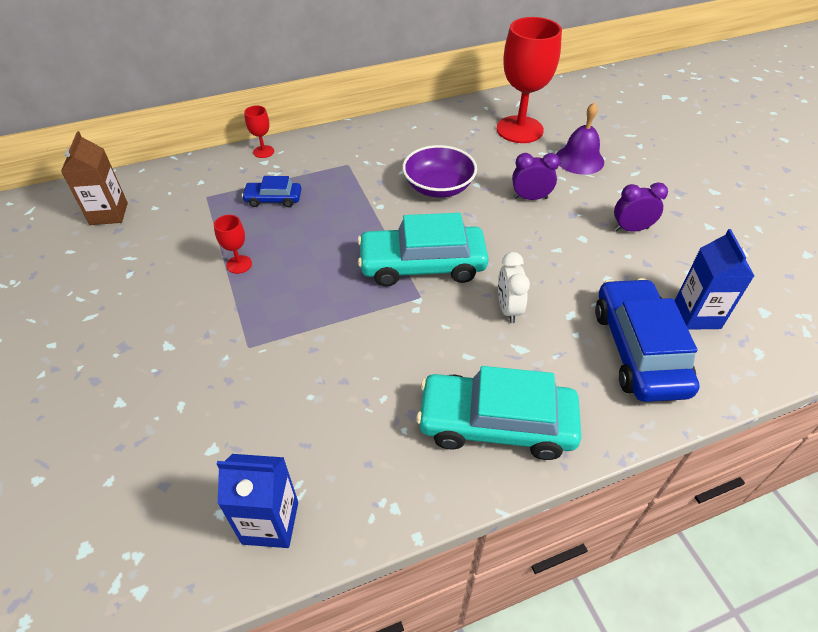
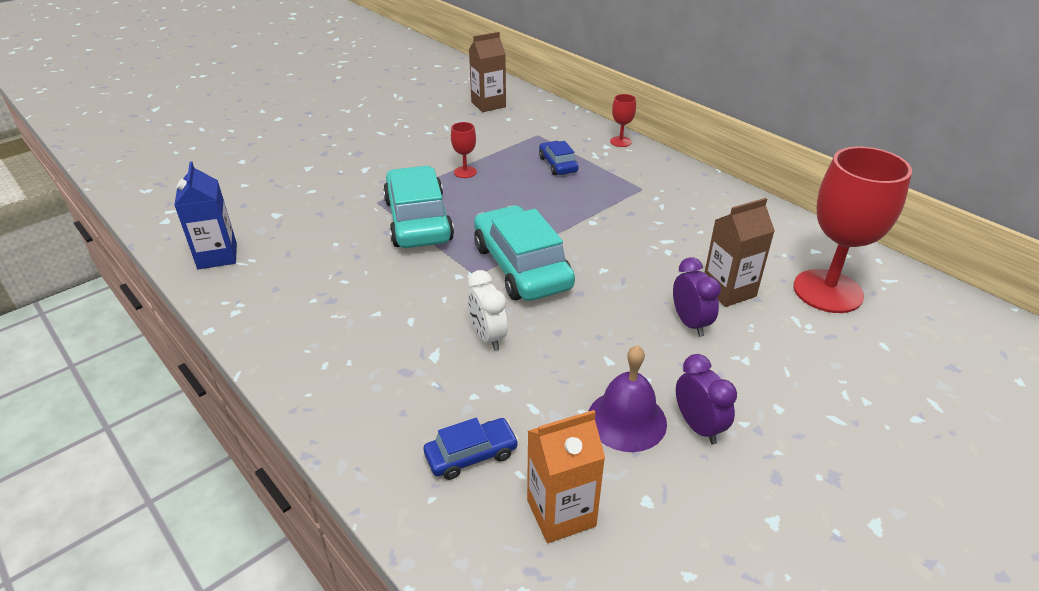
camera: 70 degrees right, 10 degrees down
purple bowl [402,145,477,198] -> none
turquoise car [416,366,581,460] -> turquoise car moved to [383,166,454,248]
white clock [498,252,530,323] -> white clock turned 90 degrees counterclockwise [468,270,508,350]
purple bell [556,103,604,175] -> purple bell moved to [588,345,667,452]
blue car [595,278,699,402] -> blue car [424,418,519,480], size x0.50
blue carton [674,229,754,330] -> orange carton [527,410,605,543]
none -> brown carton [704,198,775,307]

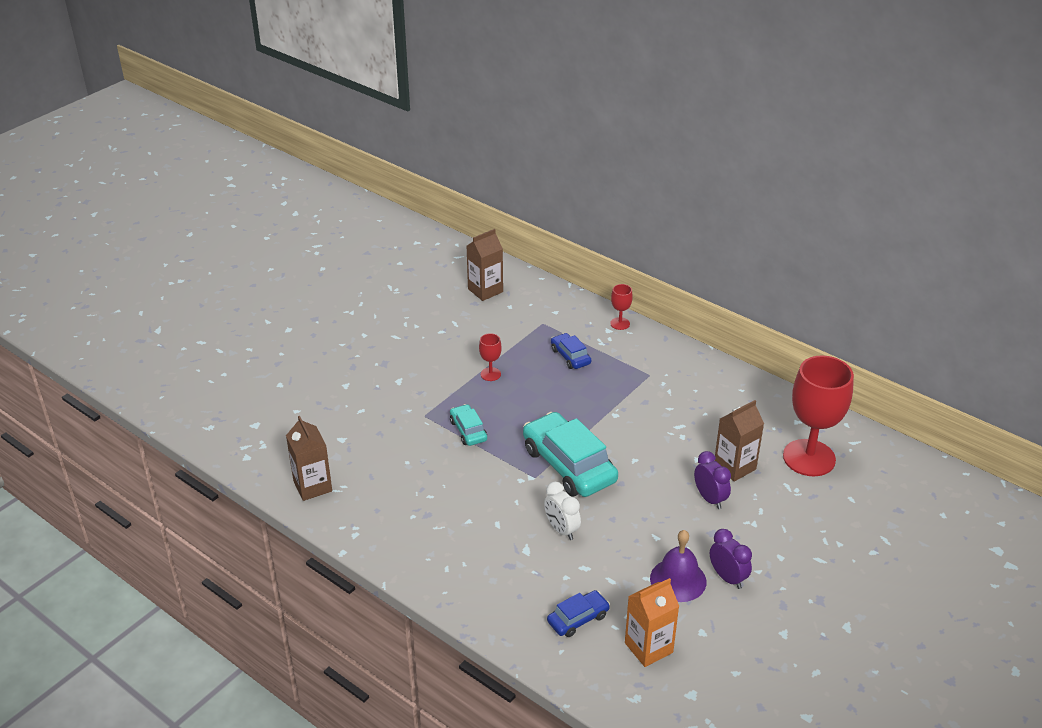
camera: 10 degrees left, 0 degrees up
blue carton [174,161,237,269] -> brown carton [286,416,332,501]
turquoise car [383,166,454,248] -> turquoise car [450,404,487,446], size x0.50

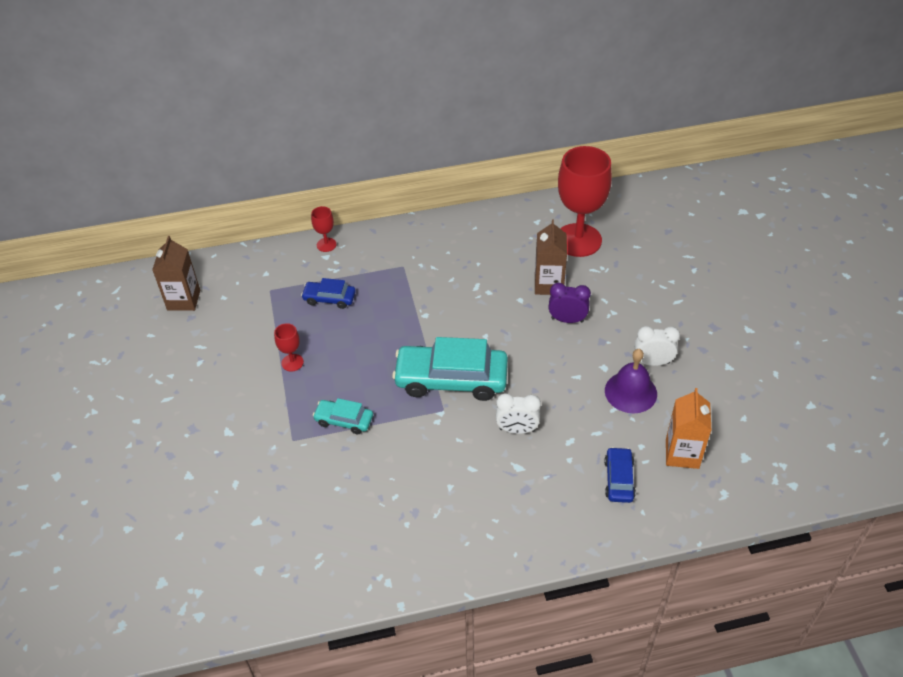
camera: 50 degrees left, 10 degrees up
brown carton [286,416,332,501] -> none
purple clock [710,529,752,589] -> white clock [634,326,680,366]

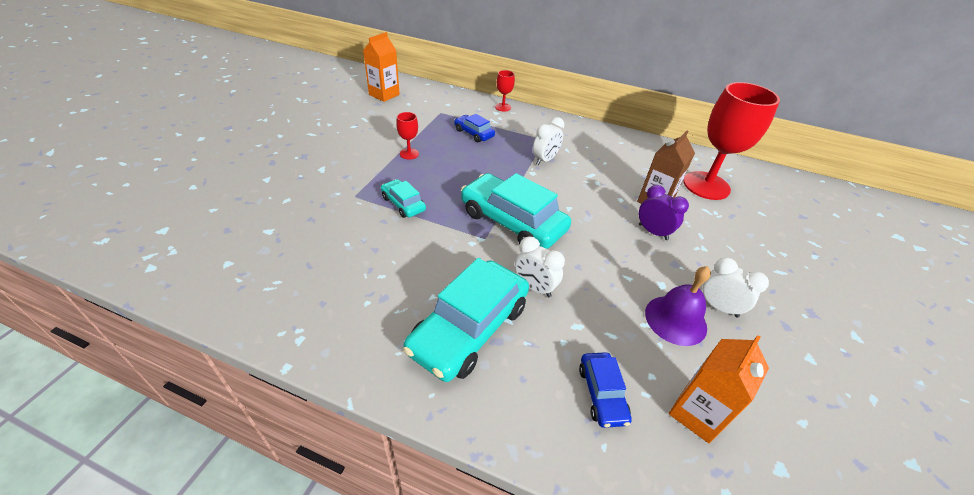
camera: 30 degrees right, 5 degrees down
brown carton [152,236,200,311] -> orange carton [363,32,400,102]
blue car [604,447,636,503] -> blue car turned 135 degrees clockwise [579,352,632,428]
none -> turquoise car [403,258,529,382]
none -> white clock [533,117,565,165]

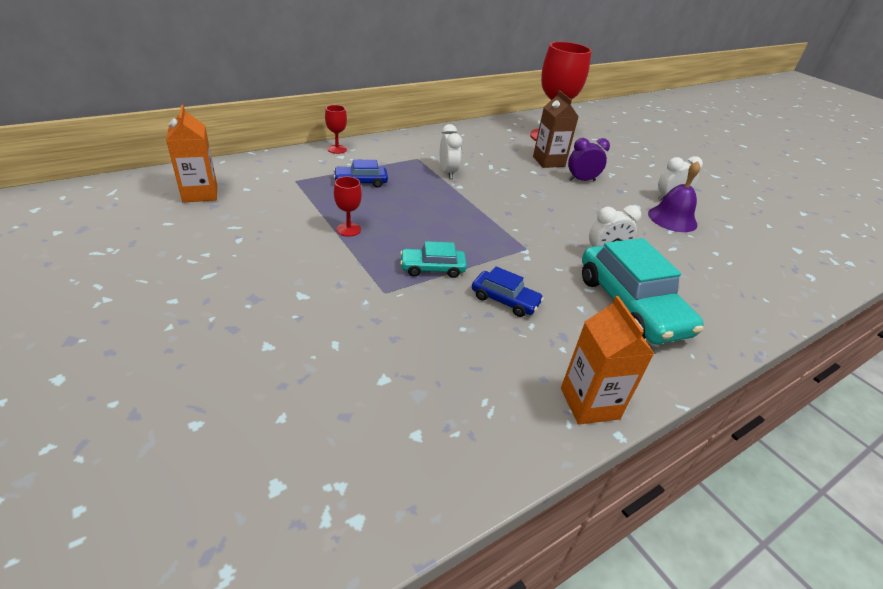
camera: 55 degrees left, 5 degrees down
turquoise car [461,173,571,249] -> none
blue car [579,352,632,428] -> blue car moved to [472,266,544,317]
orange carton [669,335,769,443] -> orange carton moved to [561,296,654,425]

